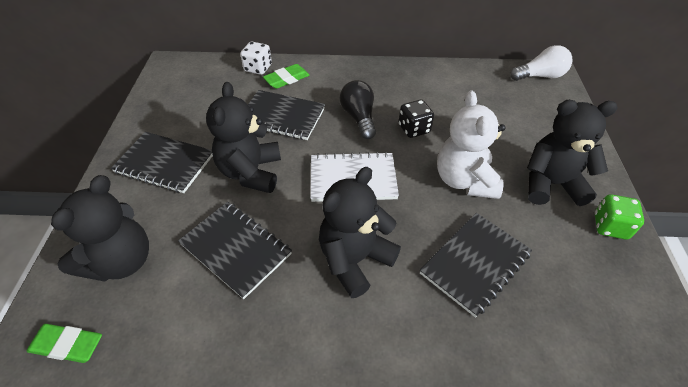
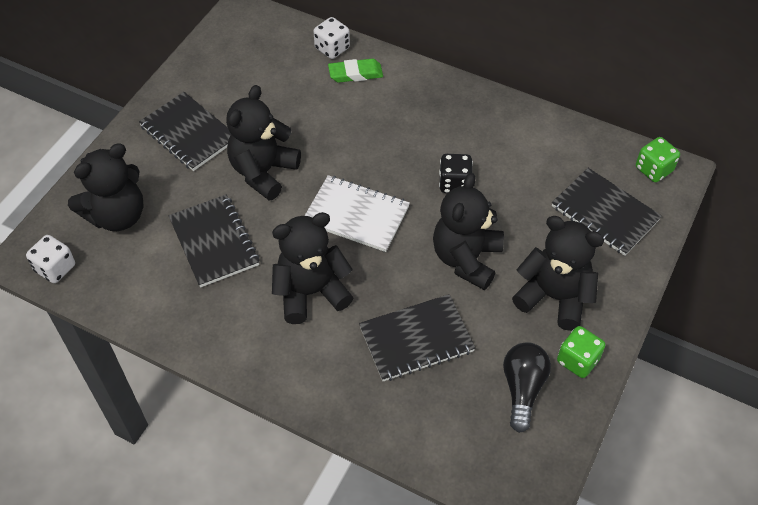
camera: 25 degrees right, 5 degrees up
green eraser [27,324,102,363] -> white dice [26,235,75,283]
black notebook [248,90,325,140] -> black notebook moved to [552,168,662,256]
black light bulb [340,80,376,139] -> black light bulb moved to [503,342,551,433]
white teddy bear [437,91,506,199] -> black teddy bear [433,173,504,290]
white light bulb [510,45,572,81] -> green dice [636,137,680,182]

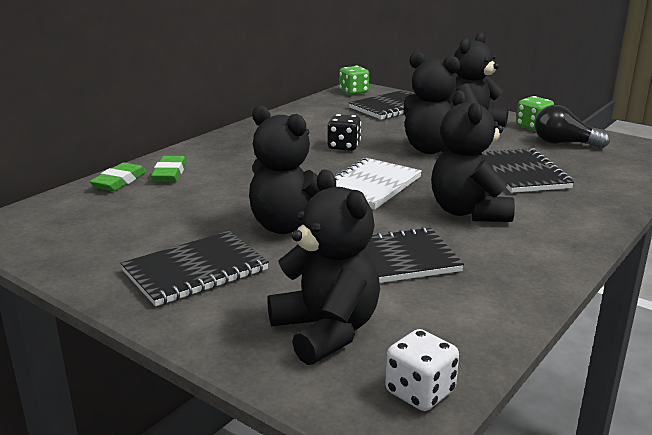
camera: 80 degrees left, 30 degrees down
white dice [313,17,350,59] -> green eraser [89,163,147,191]

